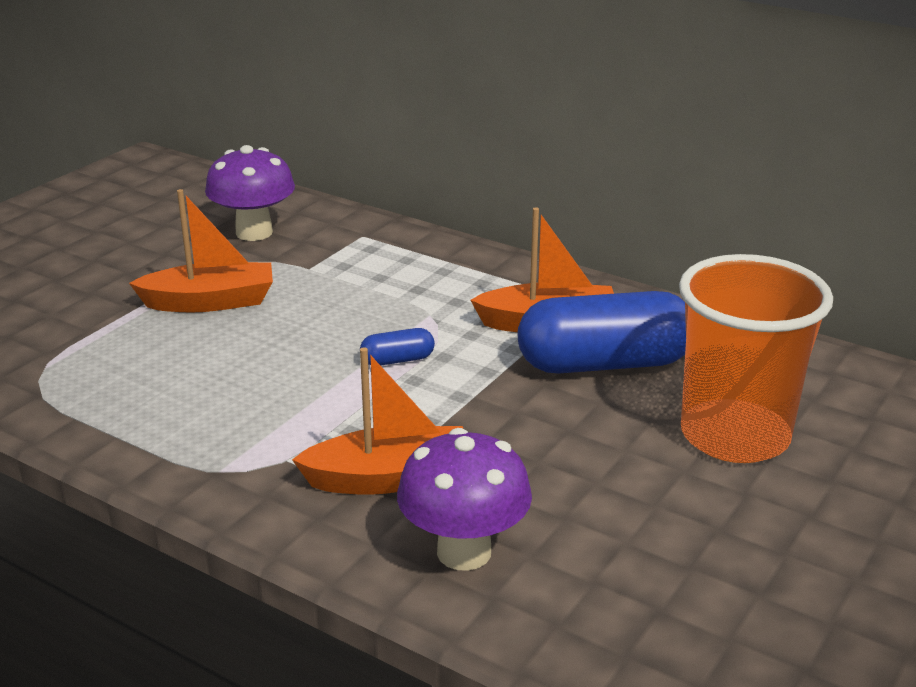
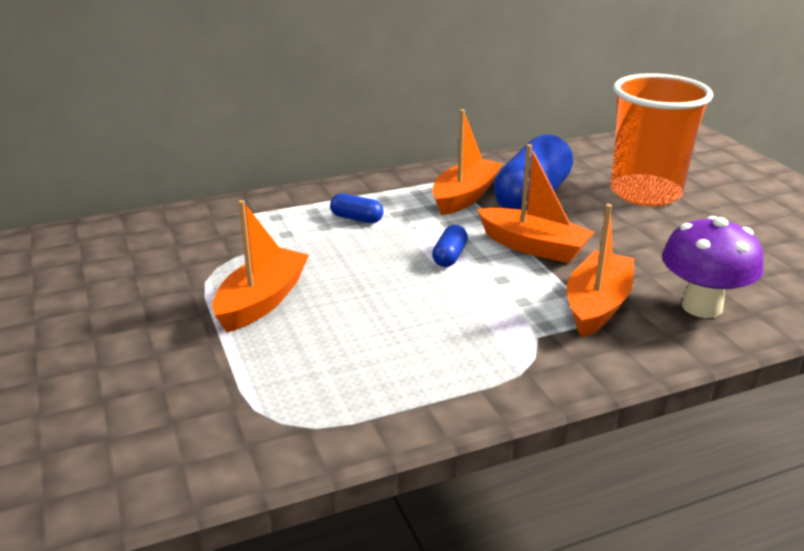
camera: 55 degrees left, 0 degrees up
purple mushroom [205,145,295,241] -> none
none -> blue capsule [330,194,384,223]
none -> orange boat [477,144,594,263]

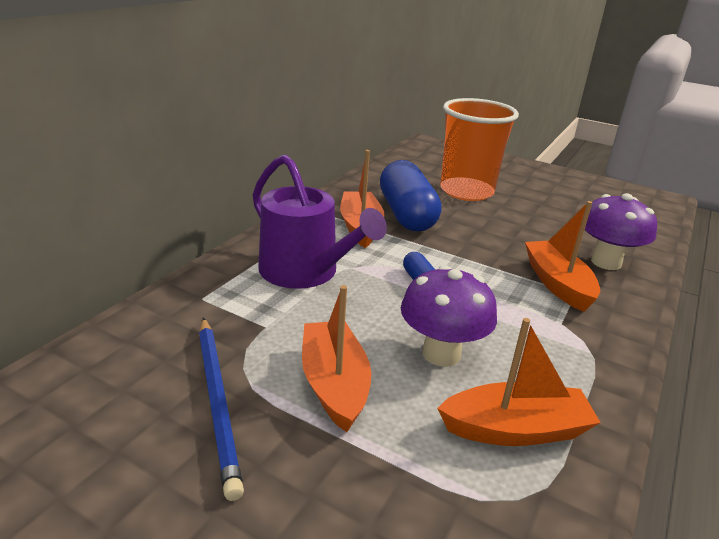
camera: 40 degrees left, 0 degrees up
blue capsule [330,194,384,223] -> purple watering can [253,155,387,289]
orange boat [477,144,594,263] -> orange boat moved to [437,318,601,446]
none -> blue pencil [199,317,244,501]
none -> purple mushroom [401,265,497,367]

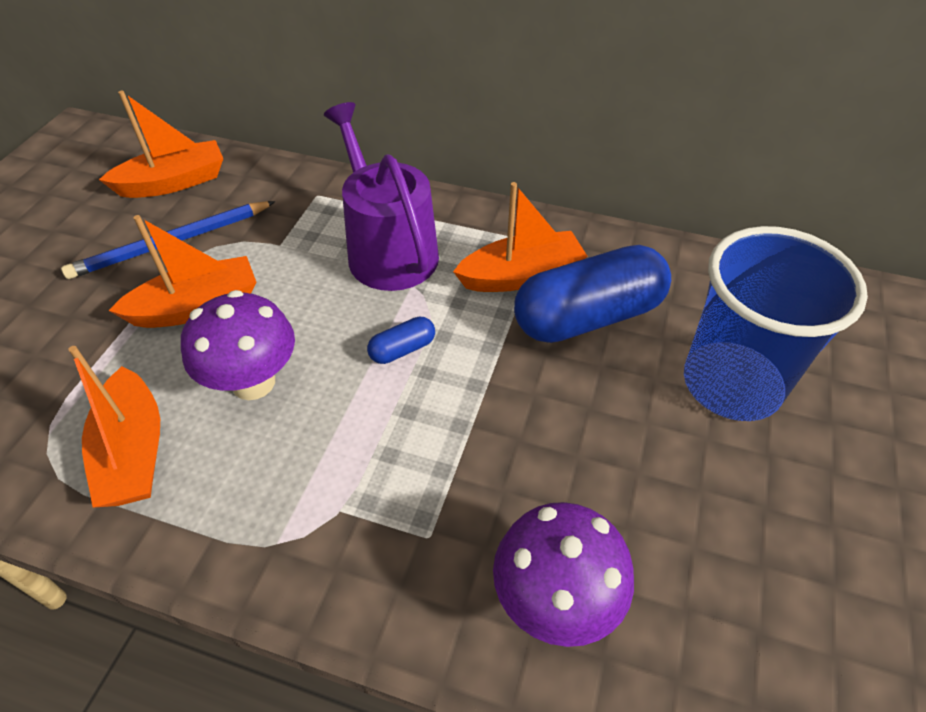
camera: 80 degrees right, 20 degrees up
purple watering can [253,155,387,289] -> purple watering can turned 120 degrees clockwise [324,102,439,291]
orange cup [440,98,519,201] -> blue cup [684,226,868,421]
orange boat [525,201,600,312] -> orange boat moved to [99,91,223,198]

